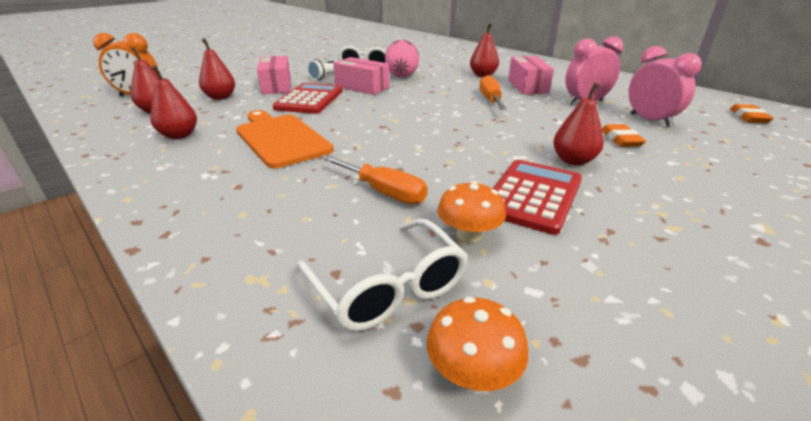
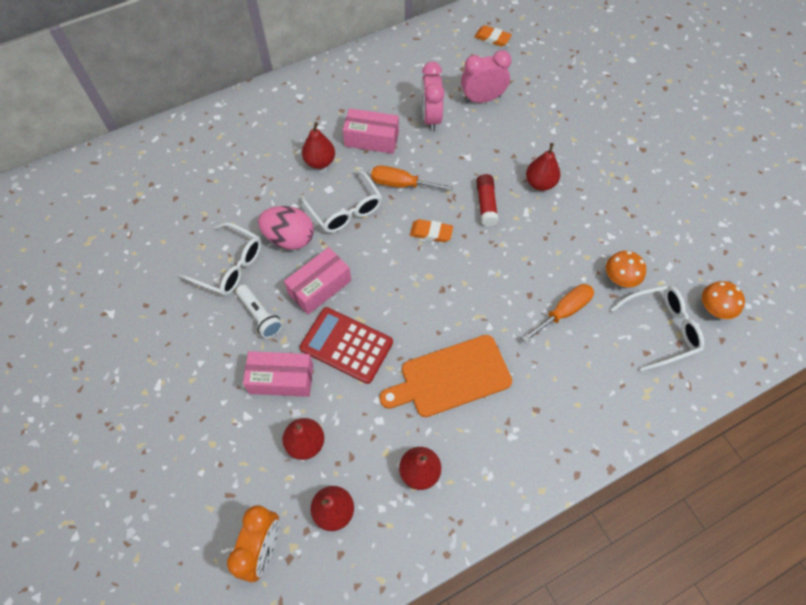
camera: 75 degrees left, 30 degrees up
red calculator [493,160,582,235] -> none
orange eraser [602,124,646,147] -> orange eraser moved to [410,219,453,242]
none -> white glasses [300,170,382,233]
none -> red glue stick [476,174,498,226]

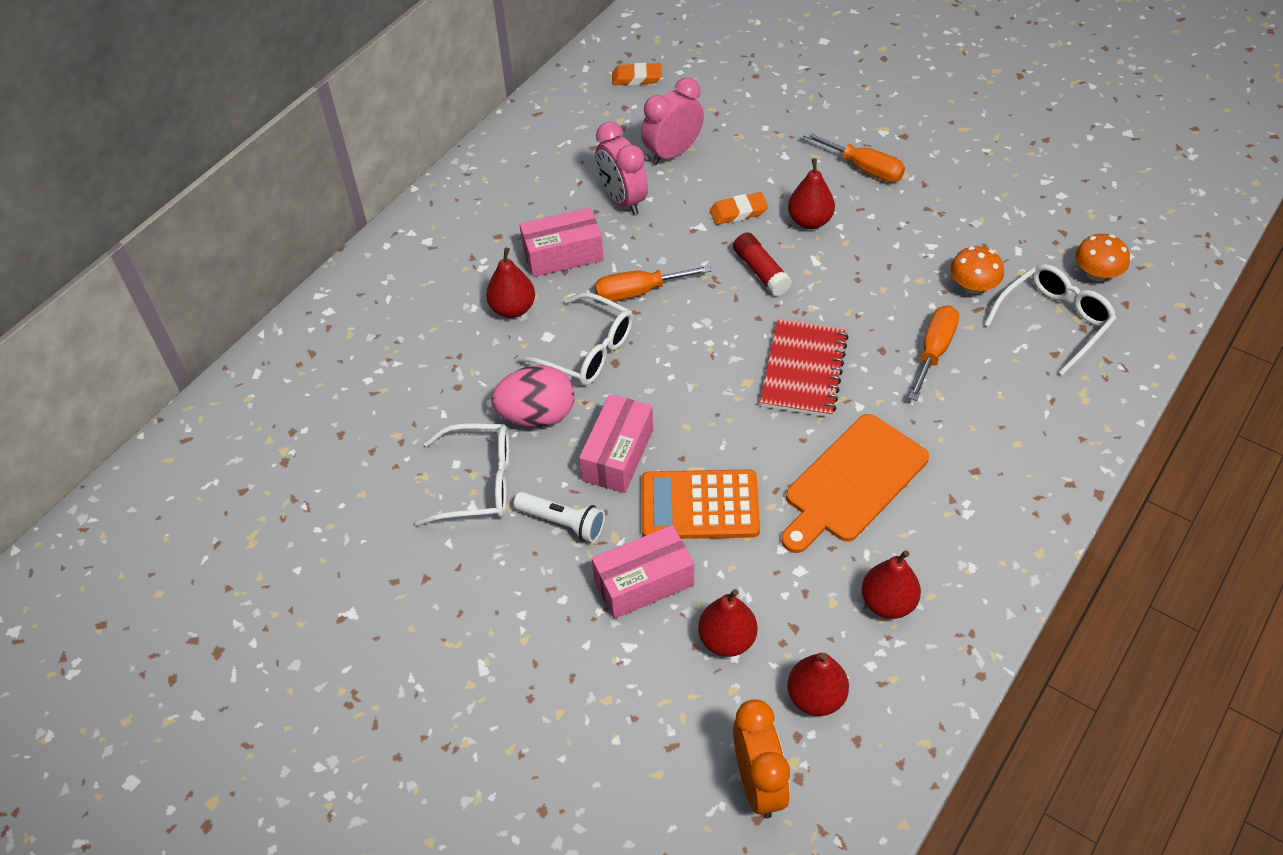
camera: 25 degrees left, 10 degrees down
red calculator [300,307,393,384] -> orange calculator [642,469,760,539]
orange eraser [410,219,453,242] -> orange eraser moved to [710,192,768,225]
none -> red notebook [760,319,849,417]
none -> orange screwdriver [803,132,905,182]

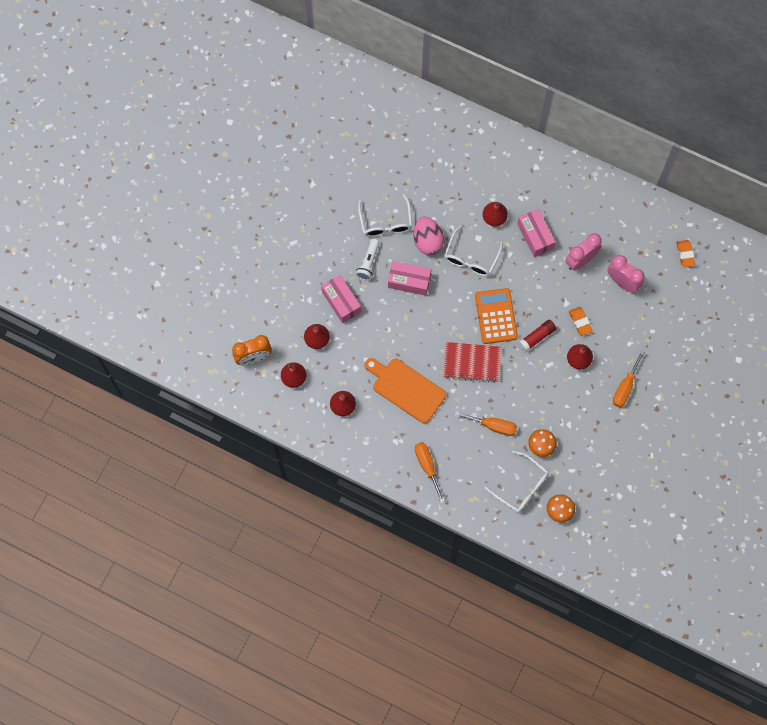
camera: 80 degrees right, 20 degrees up
orange screwdriver [595,265,712,302] -> orange screwdriver moved to [415,442,445,503]
orange calculator [642,469,760,539] -> orange calculator moved to [475,288,518,344]

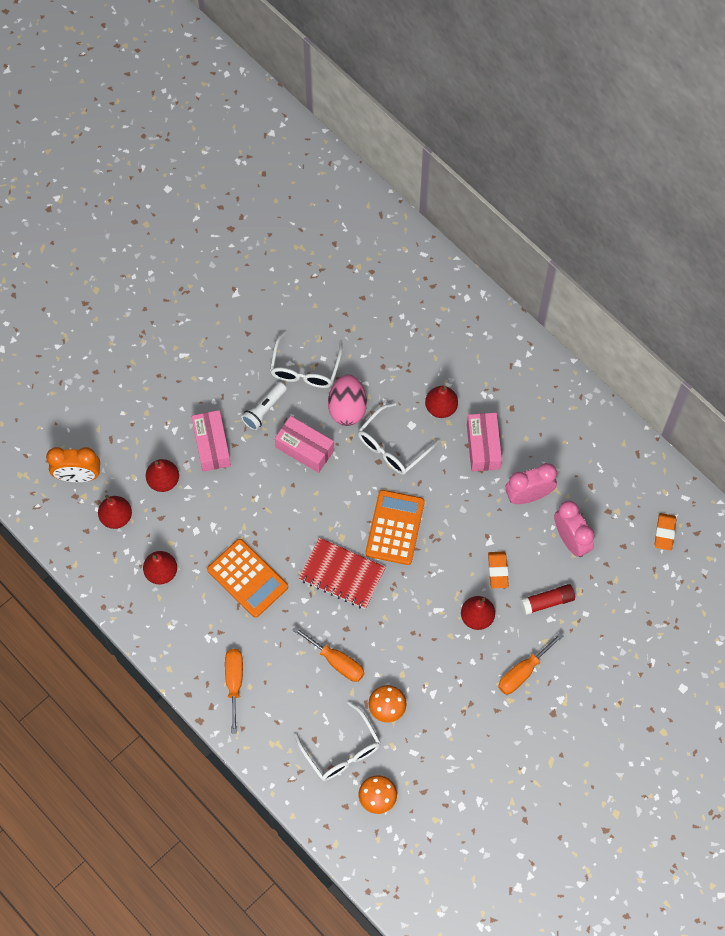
camera: 20 degrees right, 5 degrees down
orange cutting board [365,358,446,423] -> orange calculator [207,539,288,618]
red glue stick [519,320,556,352] -> red glue stick moved to [520,584,575,615]

